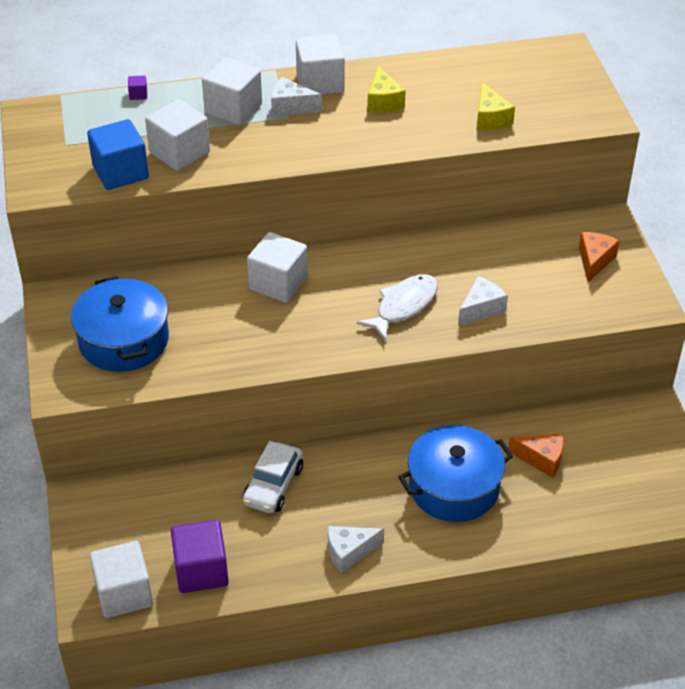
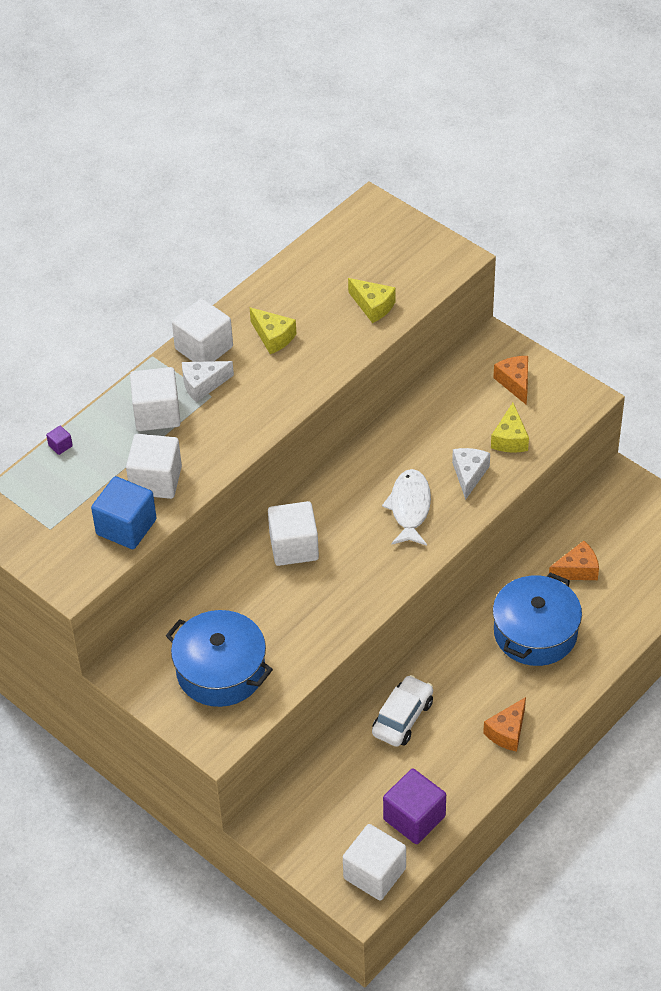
camera: 35 degrees left, 5 degrees up
white car [243,441,303,513] -> white car turned 135 degrees counterclockwise [372,675,433,747]
white cheese [328,526,384,573] -> orange cheese [483,697,526,752]
none -> yellow cheese [491,403,529,453]

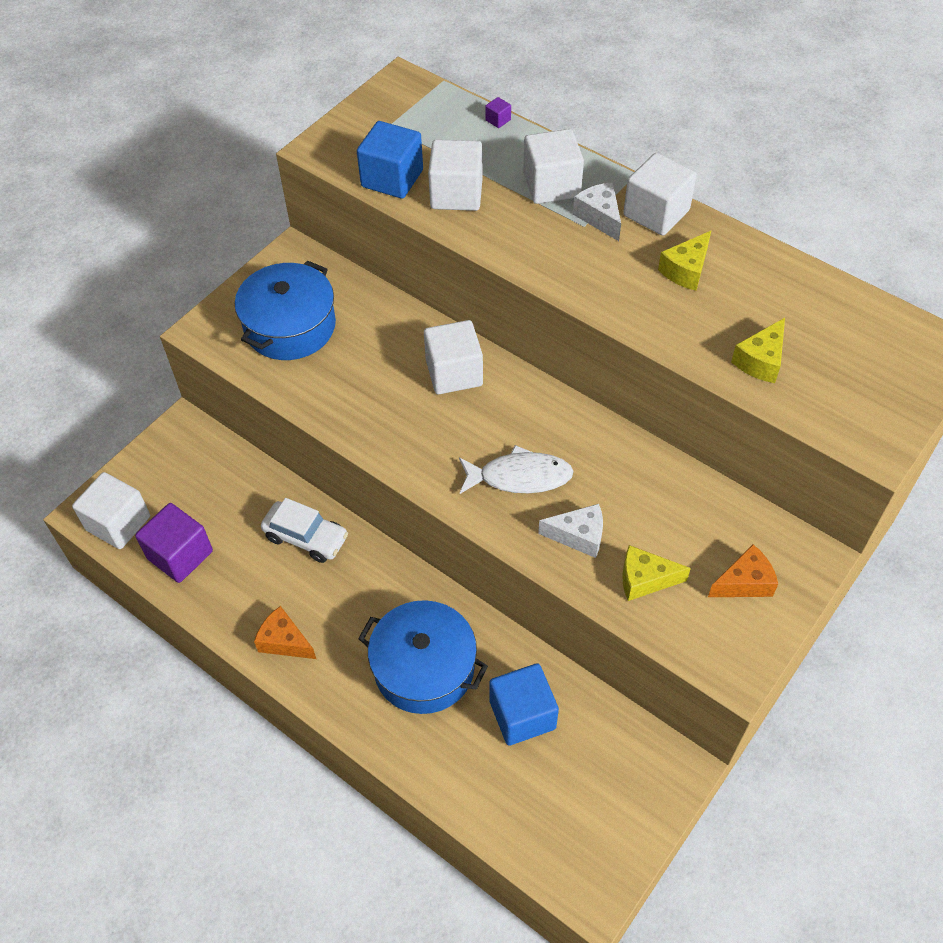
camera: 85 degrees right, 5 degrees up
orange cheese [549,541,599,580] -> blue cube [489,663,559,746]

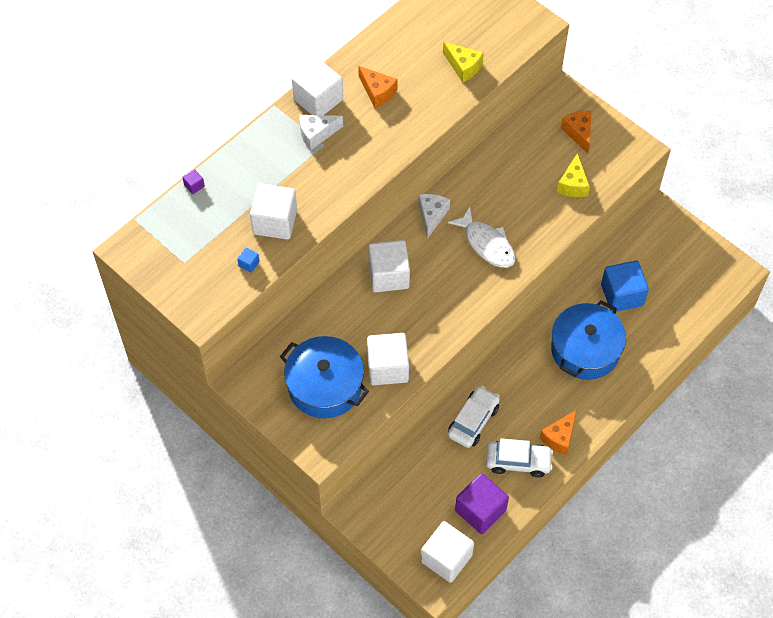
camera: 85 degrees left, 5 degrees up
blue cube [357,121,423,199] -> blue cube [237,248,260,273], size x0.40
white fish [459,445,574,494] -> white fish turned 135 degrees clockwise [448,207,515,268]
white cube [523,129,584,204] -> white cube moved to [367,333,409,385]
white cheese [538,504,603,558] -> white cheese moved to [419,194,450,239]
yellow cheese [658,231,711,291] -> orange cheese [358,66,398,108]
none -> white car [486,438,553,478]

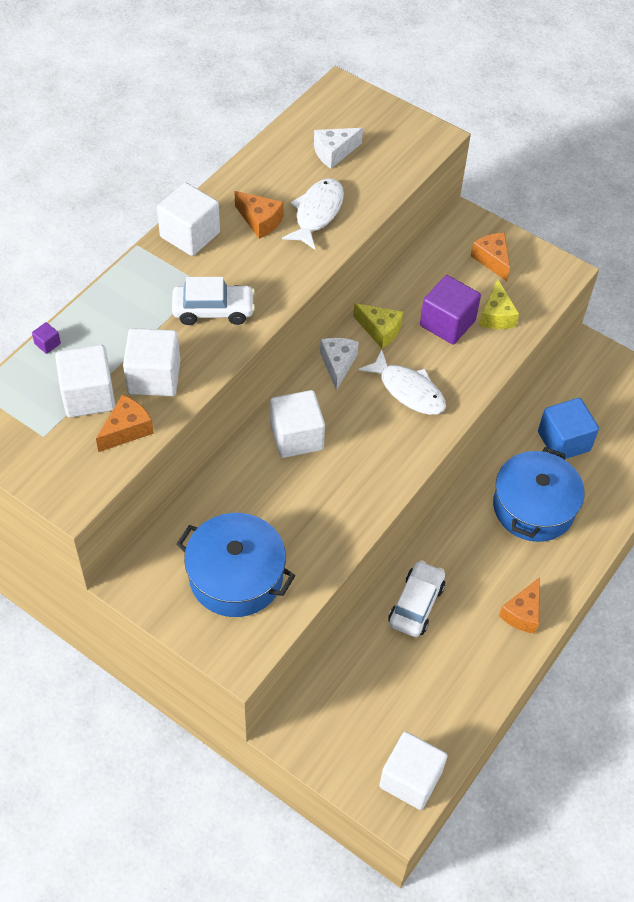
camera: 10 degrees left, 5 degrees down
blue cube [237,248,260,273] -> orange cheese [96,395,154,452]
white cheese [299,115,343,150] -> white cheese moved to [314,128,363,169]
white cube [367,333,409,385] -> white cube moved to [55,345,116,418]
yellow cheese [443,42,484,83] -> yellow cheese moved to [353,303,403,349]
purple cube [455,473,509,534] -> purple cube moved to [420,275,481,344]
white car [486,438,553,478] -> white car moved to [172,277,255,325]
none -> white fish [282,178,344,250]

